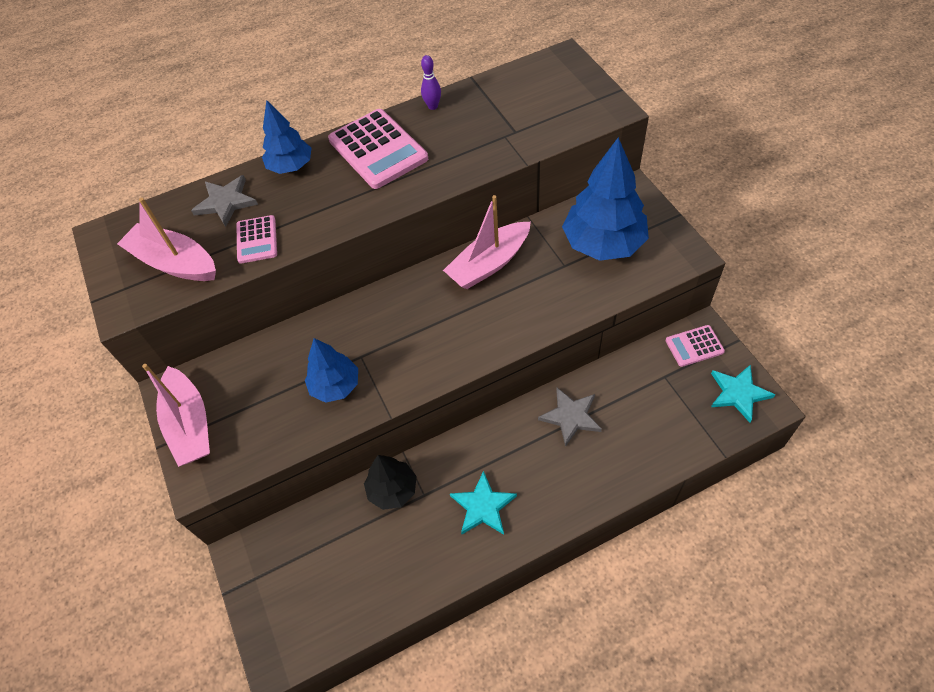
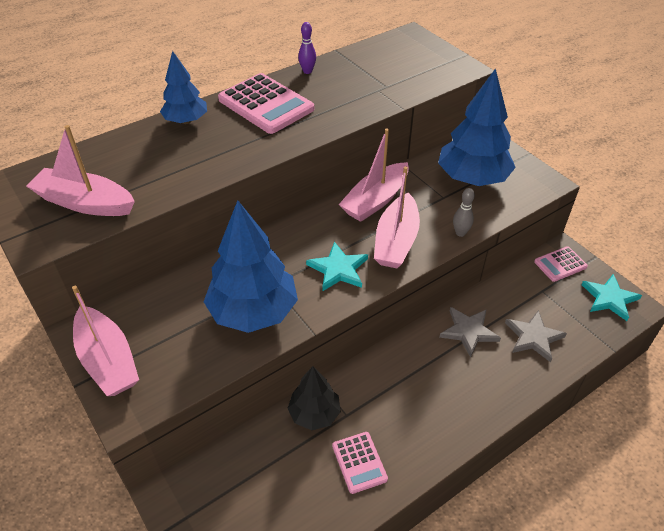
camera: 15 degrees left, 10 degrees down
grey star [191,175,258,227] -> grey star moved to [505,310,567,362]
pink calculator [236,215,277,264] -> pink calculator moved to [332,432,388,494]
blue tree [305,338,358,403] -> blue tree [204,200,298,333], size x1.71
turquoise star [450,471,517,535] -> turquoise star moved to [306,242,368,292]
none -> pink boat [374,166,420,268]
none -> grey bowling pin [453,188,475,237]

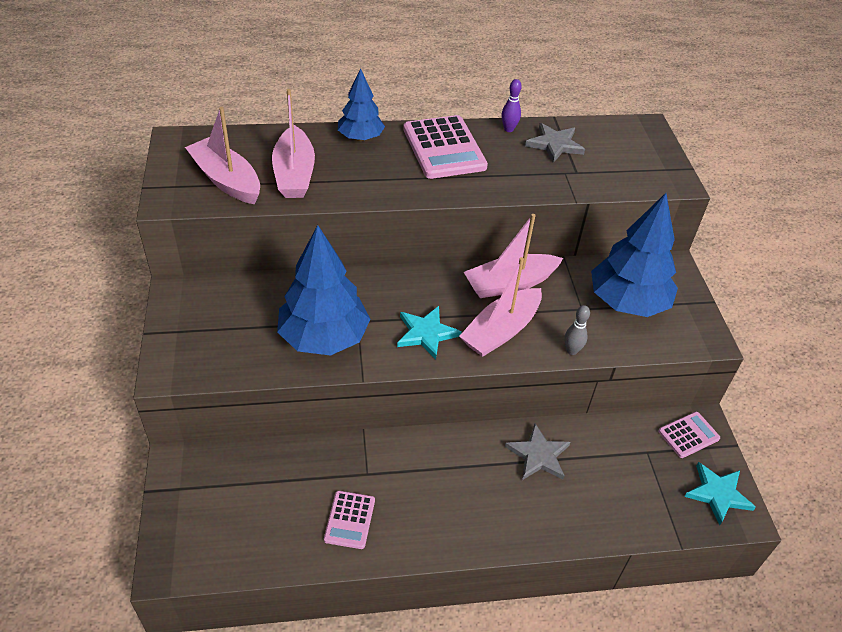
camera: 25 degrees right, 0 degrees up
pink boat [72,286,139,396] -> pink boat moved to [272,89,315,198]
black tree [287,366,341,430] -> none
grey star [505,310,567,362] -> grey star moved to [525,123,585,163]
pink calculator [534,246,588,282] -> pink calculator turned 150 degrees clockwise [658,412,720,458]

